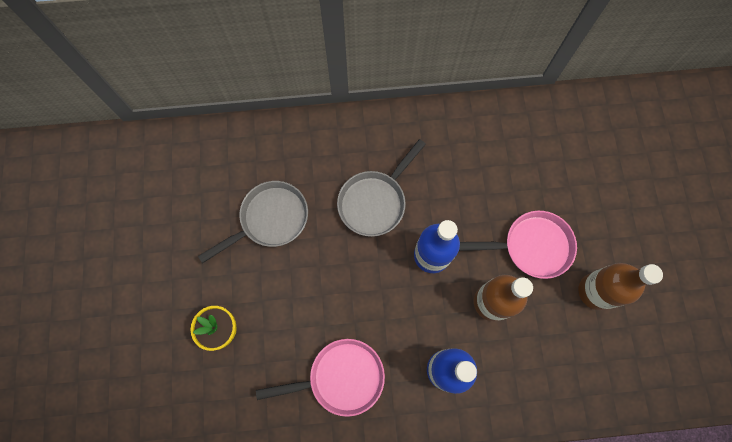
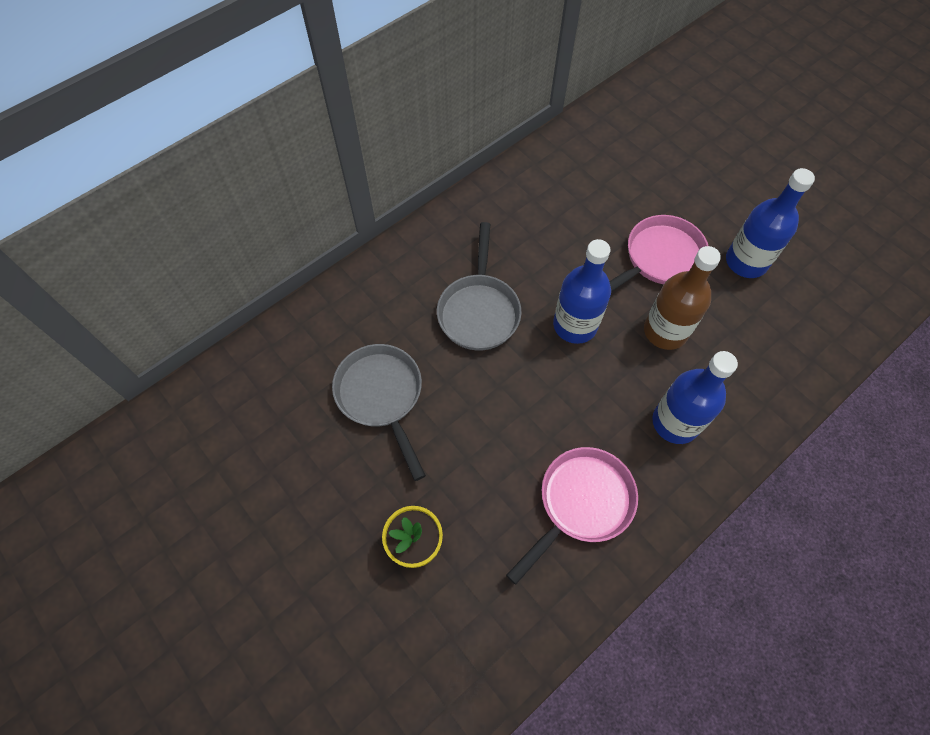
camera: 35 degrees left, 10 degrees down
grey pan [198,181,308,263] -> grey pan turned 45 degrees counterclockwise [332,344,426,481]
brown bottle [578,263,663,310] -> blue bottle [726,168,815,278]

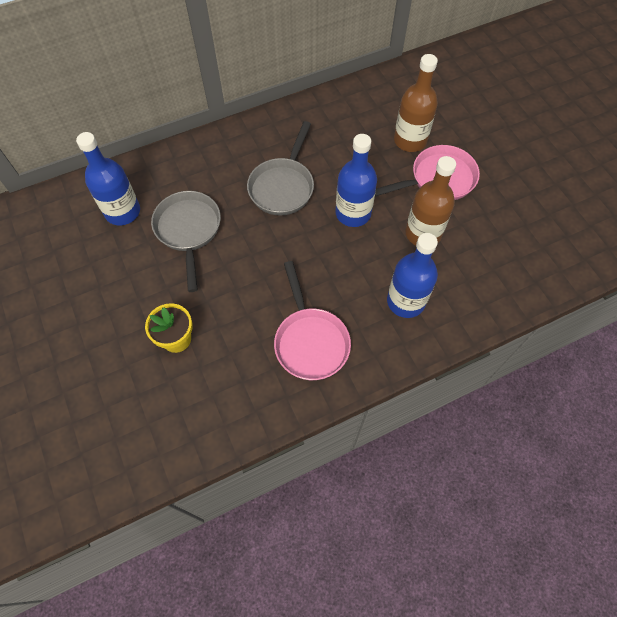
camera: 15 degrees right, 0 degrees up
pink pan [506,447,638,585] -> pink pan turned 105 degrees clockwise [274,261,351,380]
blue bottle [726,168,815,278] -> blue bottle moved to [76,132,140,225]
none -> brown bottle [394,54,438,152]

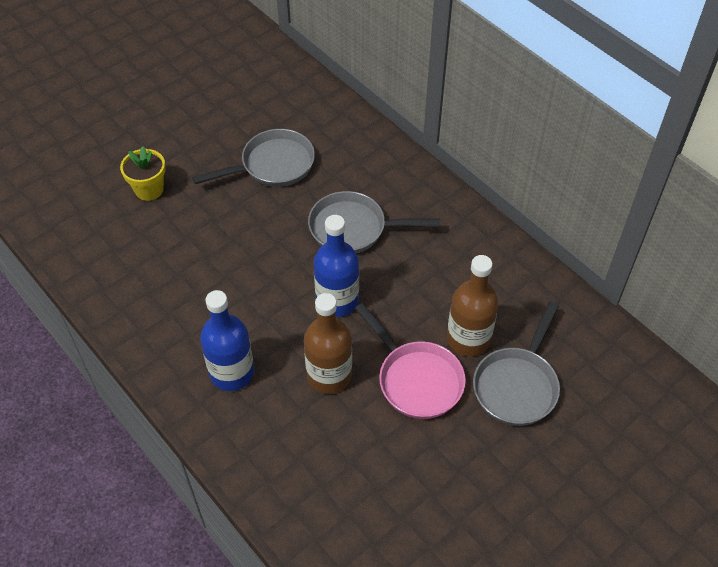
camera: 75 degrees right, 10 degrees down
blue bottle [76,132,140,225] -> none
pink pan [274,261,351,380] -> none
none -> grey pan [473,302,560,426]

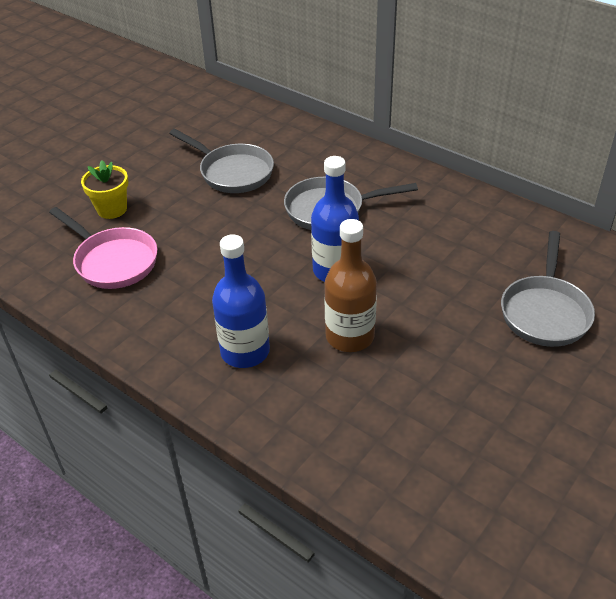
camera: 10 degrees left, 10 degrees down
grey pan [192,129,315,187] -> grey pan turned 75 degrees clockwise [169,129,274,193]
pink pan [355,303,466,419] -> pink pan moved to [49,207,158,289]
brown bottle [447,255,499,356] -> none

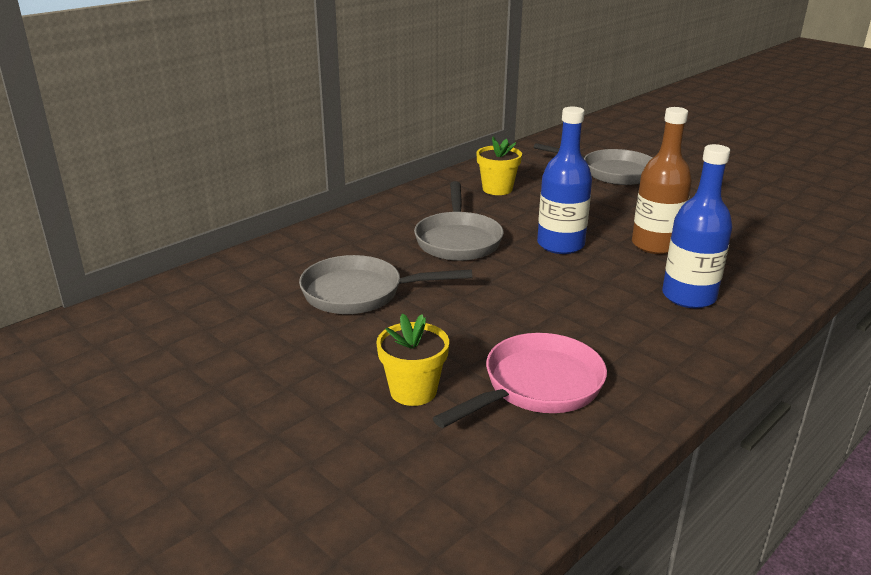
camera: 85 degrees left, 15 degrees down
grey pan [169,129,274,193] -> grey pan turned 135 degrees counterclockwise [299,255,472,314]
none -> yellow flower pot [476,136,522,195]

